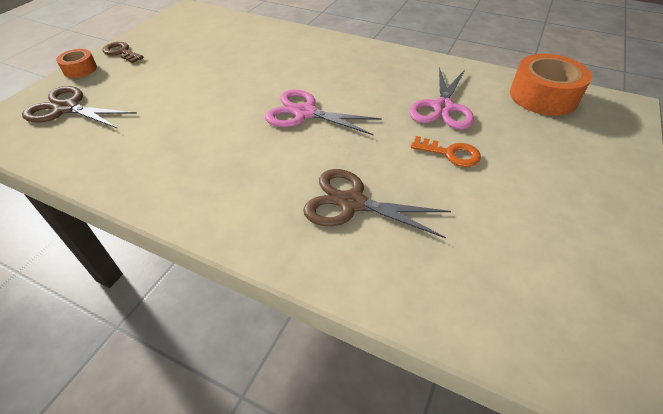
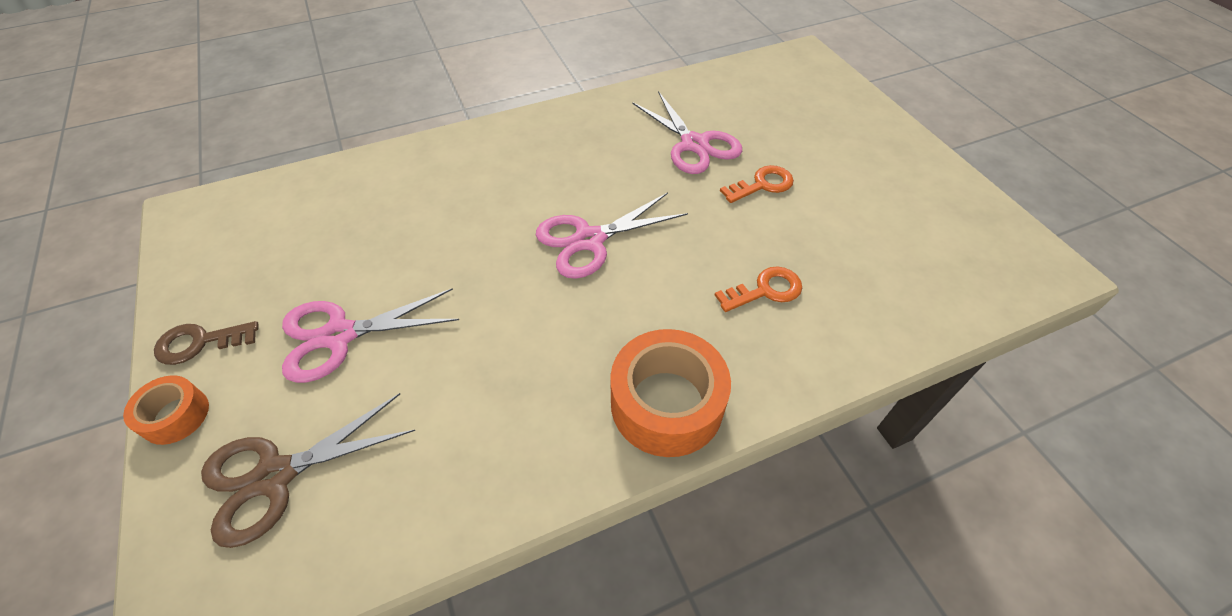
camera: 50 degrees left, 5 degrees up
brown scissors [303,169,451,238] -> orange key [715,266,802,312]
orange tape [510,54,592,116] -> orange tape moved to [610,329,731,457]
none -> pink scissors [282,288,459,383]

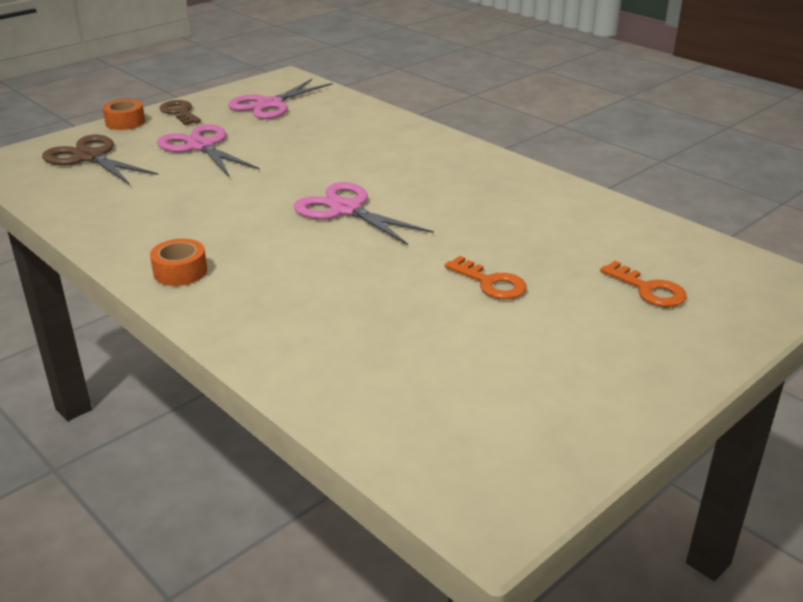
camera: 70 degrees right, 20 degrees down
orange tape [610,329,731,457] -> orange tape [150,239,207,286], size x0.54
pink scissors [632,91,742,174] -> pink scissors moved to [228,79,333,119]
orange key [715,266,802,312] -> orange key moved to [600,261,687,307]

